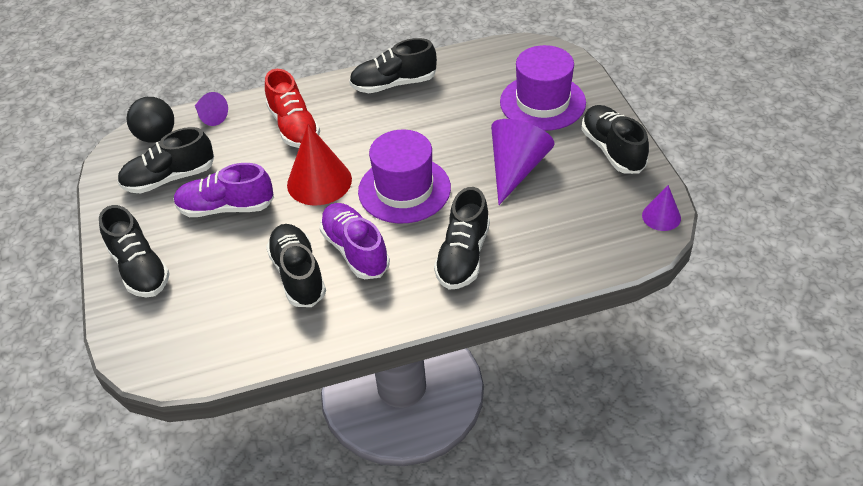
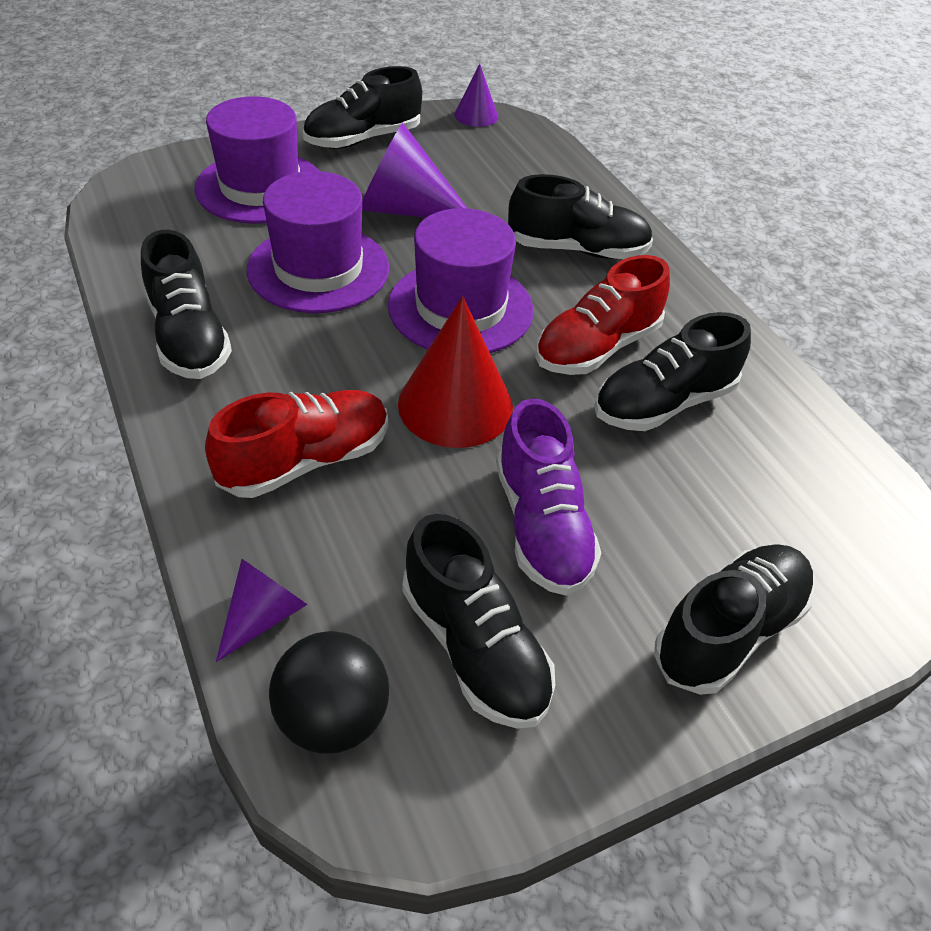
camera: 105 degrees left, 0 degrees up
purple shoe [319,203,390,279] -> red shoe [535,255,670,375]
none -> purple hat [247,171,389,313]

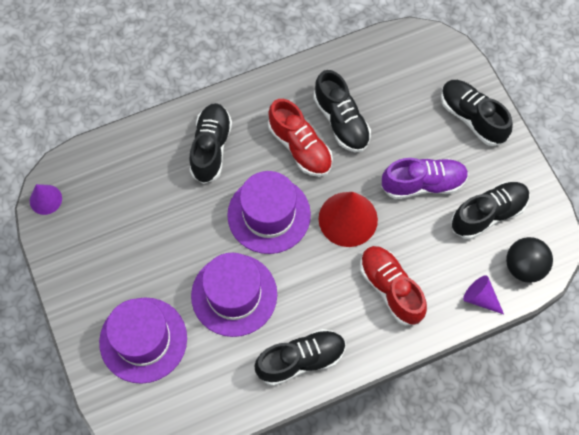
camera: 85 degrees left, 20 degrees up
black shoe [303,66,422,149] -> none
purple cone [362,123,468,218] -> none

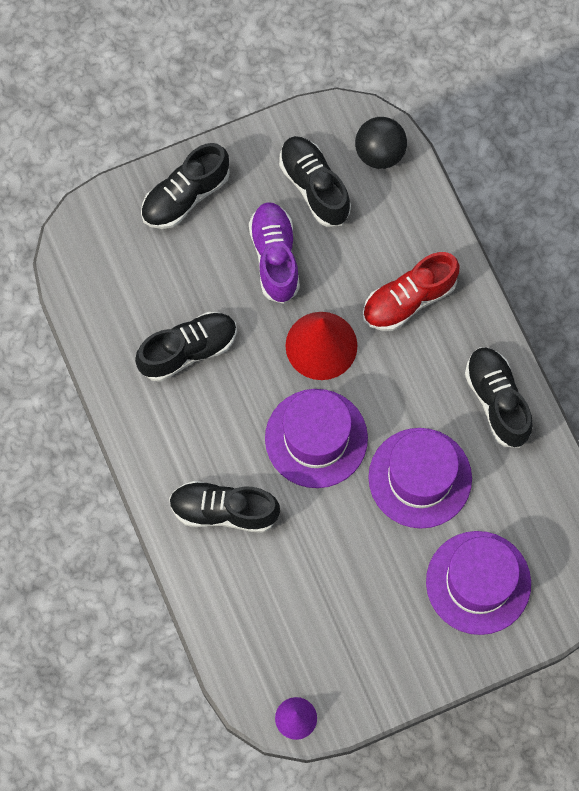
camera: 90 degrees left, 5 degrees up
red shoe [268,99,333,177] -> none
purple cone [463,275,504,314] -> none

